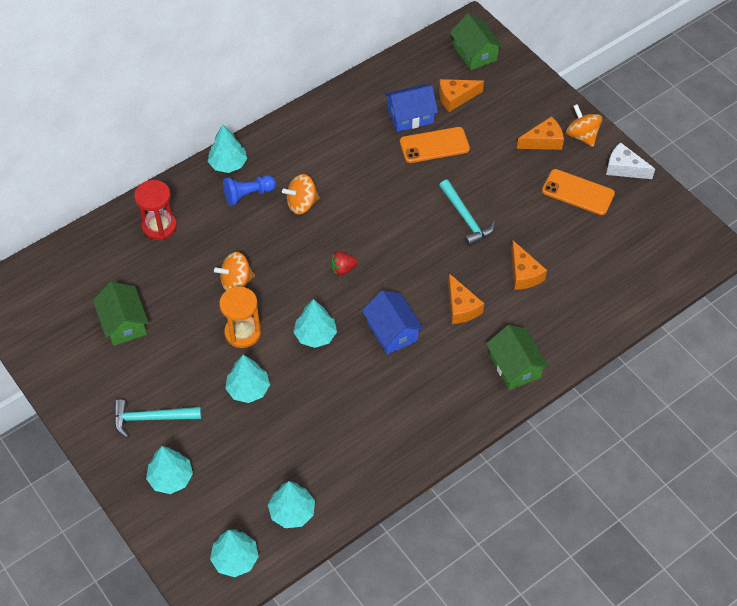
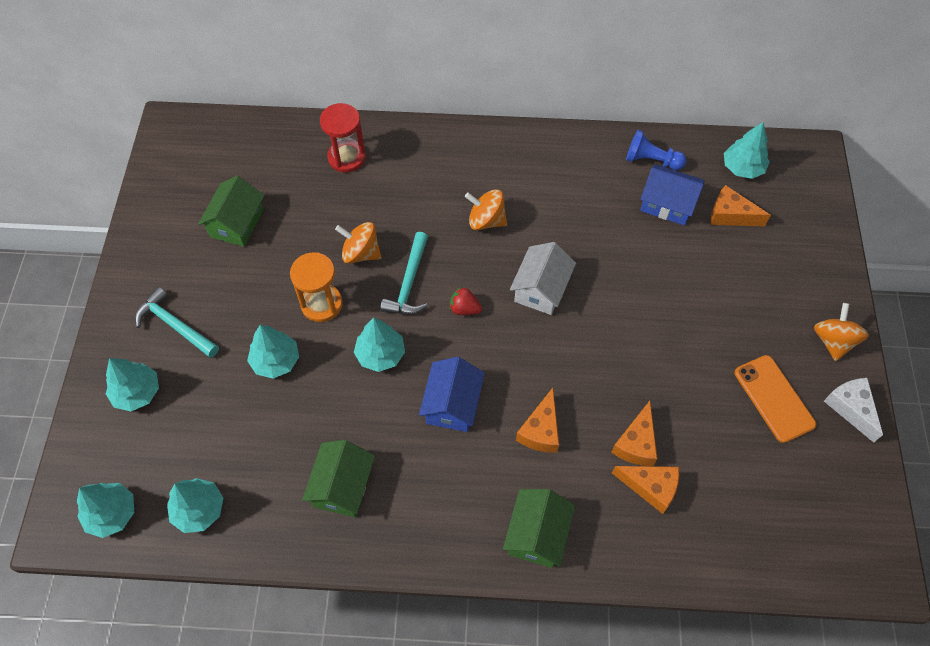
camera: 40 degrees right, 5 degrees up
turquoise tree [208,125,247,173] -> turquoise tree moved to [724,122,770,179]
blue pawn [223,175,276,206] -> blue pawn moved to [626,130,687,170]
orange phone [400,127,470,163] -> none
turquoise hammer [439,180,495,246] -> turquoise hammer moved to [380,232,428,314]
green house [450,13,503,70] -> green house moved to [302,440,375,517]
orange cheese [517,116,564,150] -> orange cheese moved to [612,466,679,514]
none -> white house [510,242,576,315]

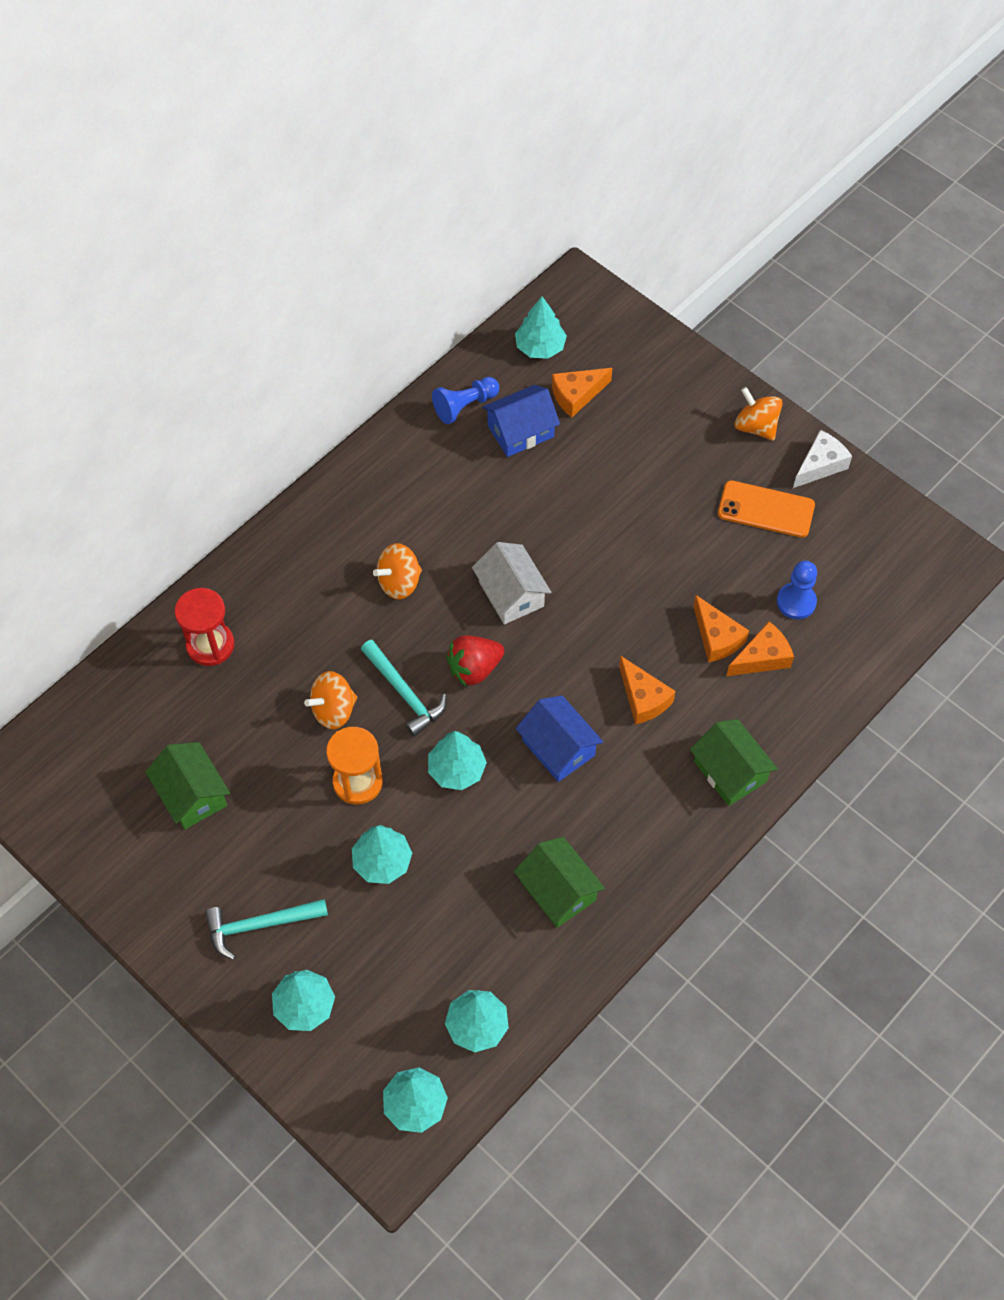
camera: 50 degrees left, 0 degrees up
red strawberry [449,287,482,315] -> red strawberry [446,635,504,686], size x1.55
white cheese [824,378,883,443] -> white cheese turned 120 degrees clockwise [793,430,852,488]
none -> blue pawn [777,561,817,620]

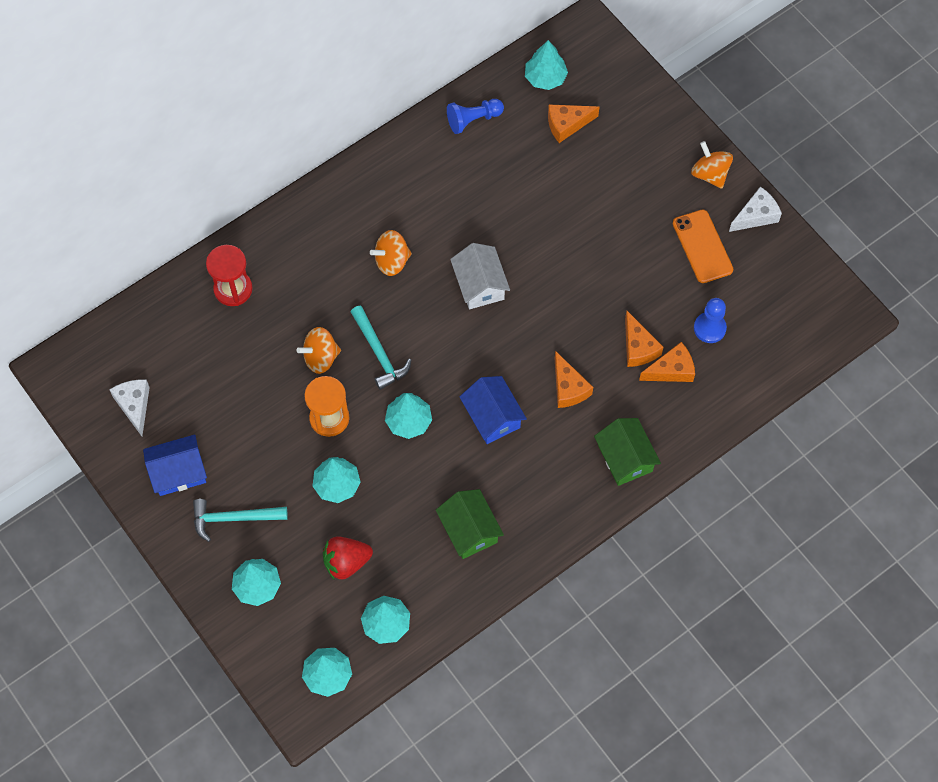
camera: 10 degrees right, 5 degrees up
green house [145,742,230,829] -> none
red strawberry [446,635,504,686] -> red strawberry moved to [323,536,373,580]
blue house [482,385,560,457] -> blue house moved to [143,435,207,496]
orange phone [718,480,815,538] -> orange phone turned 45 degrees clockwise [673,209,733,283]
none -> white cheese [109,380,150,436]

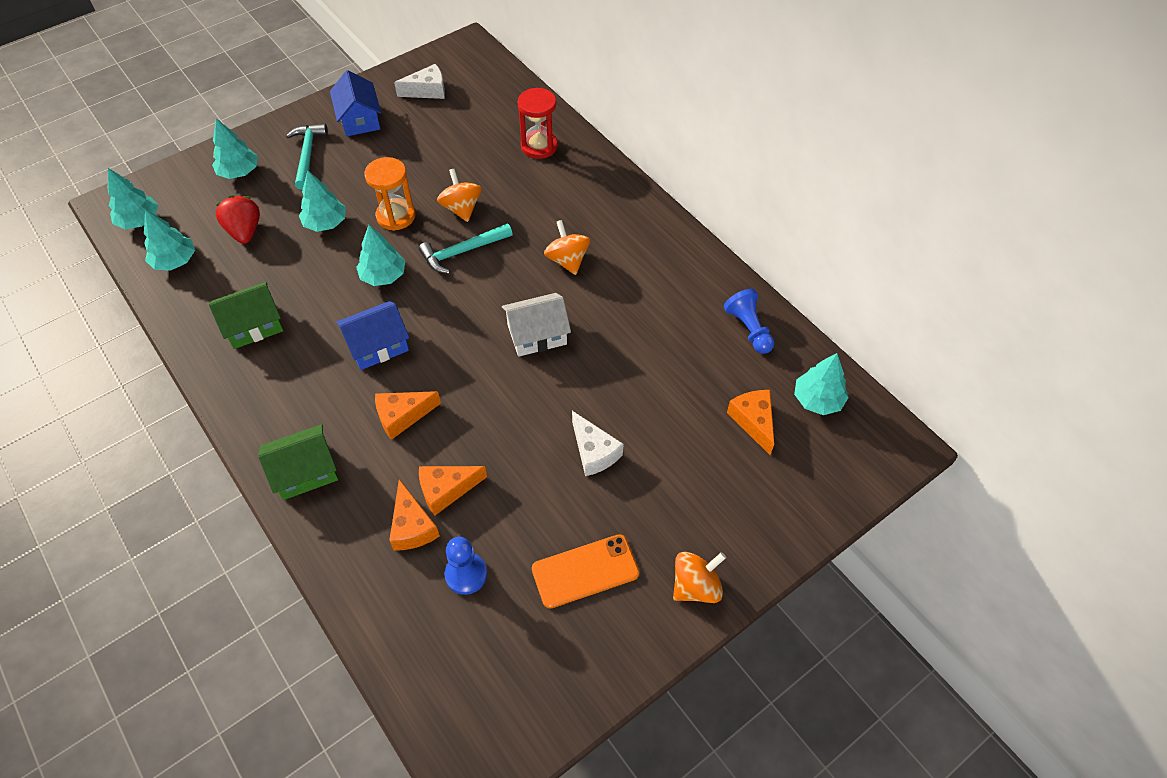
camera: 90 degrees right, 10 degrees down
white cheese [729,187,782,232] -> white cheese moved to [572,411,624,476]

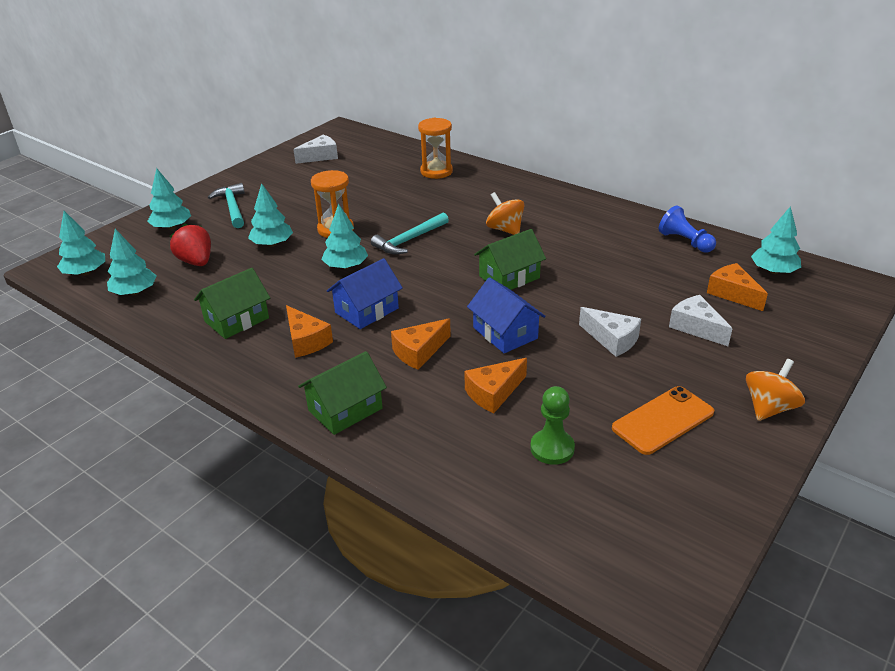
camera: 15 degrees left, 20 degrees down
blue house [330,70,381,136] -> blue house moved to [467,277,545,353]
orange cheese [389,479,440,551] -> orange cheese moved to [286,305,333,358]
orange spinning top [437,169,482,222] -> none
blue pawn [444,537,487,595] -> green pawn [530,386,575,465]
white house [502,293,571,357] -> green house [474,229,546,290]
red hourglass [518,88,558,159] -> orange hourglass [418,118,453,179]
none -> white cheese [669,295,733,346]

